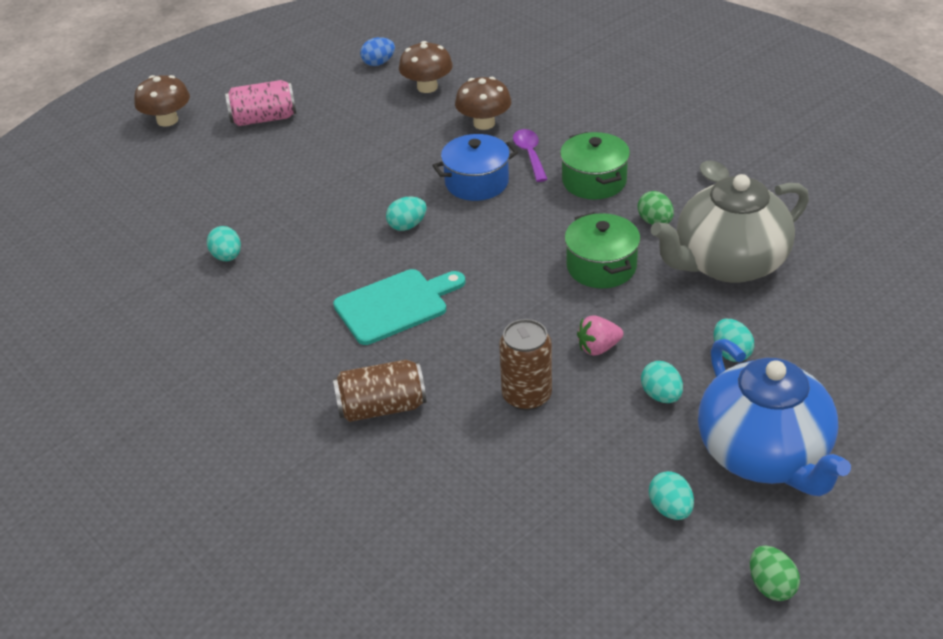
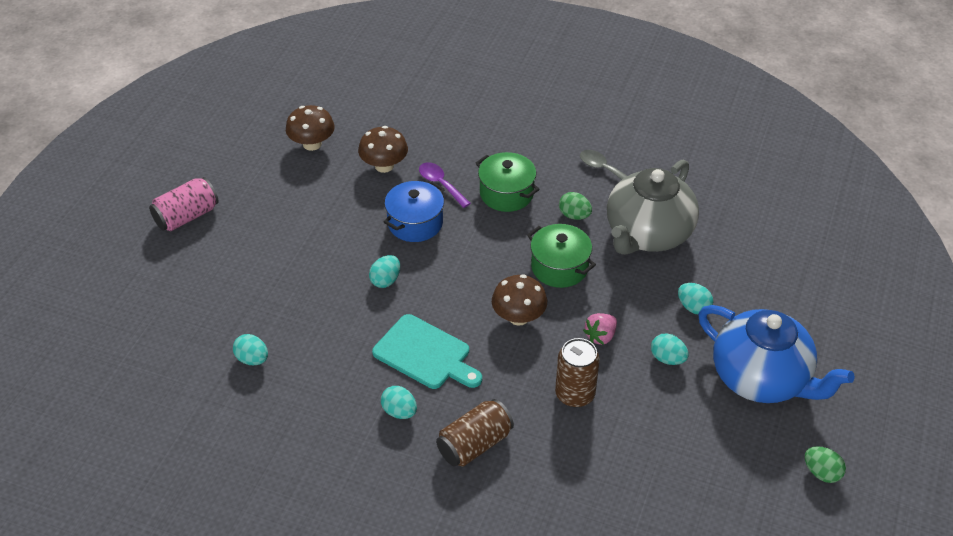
camera: 30 degrees left, 5 degrees up
brown mushroom [134,75,190,127] -> brown mushroom moved to [492,274,547,326]
turquoise cutting board [333,269,465,345] -> turquoise cutting board turned 90 degrees clockwise [372,314,482,389]
blue egg [360,37,395,66] -> none
turquoise egg [649,471,694,520] -> turquoise egg moved to [381,386,417,419]

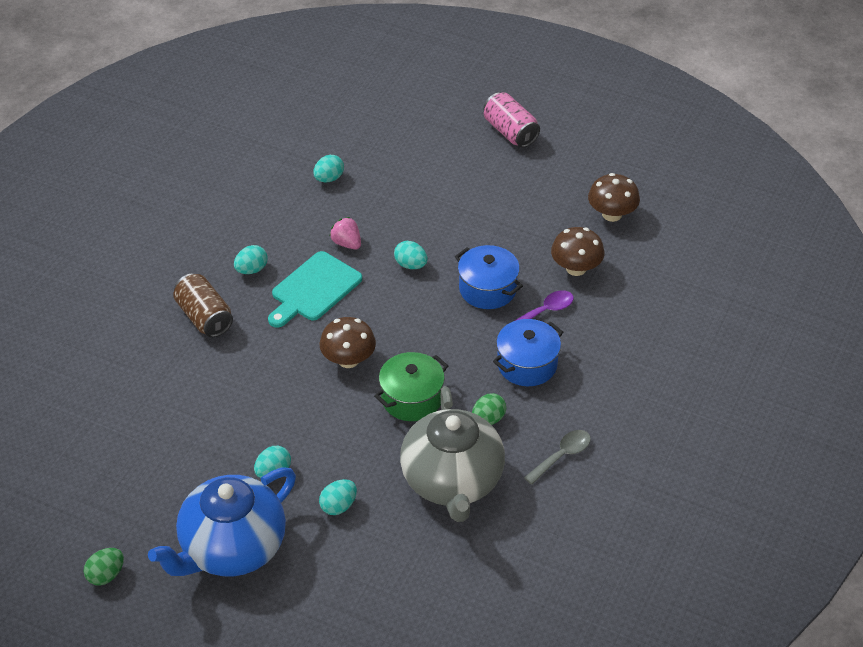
camera: 95 degrees right, 0 degrees up
green pot [476,152,540,212] -> blue pot [493,319,563,386]
brown can [555,338,600,407] -> none
pink strawberry [583,313,617,345] -> pink strawberry moved to [329,217,361,250]
grey teapot [607,159,699,255] -> grey teapot turned 135 degrees counterclockwise [400,386,505,522]

